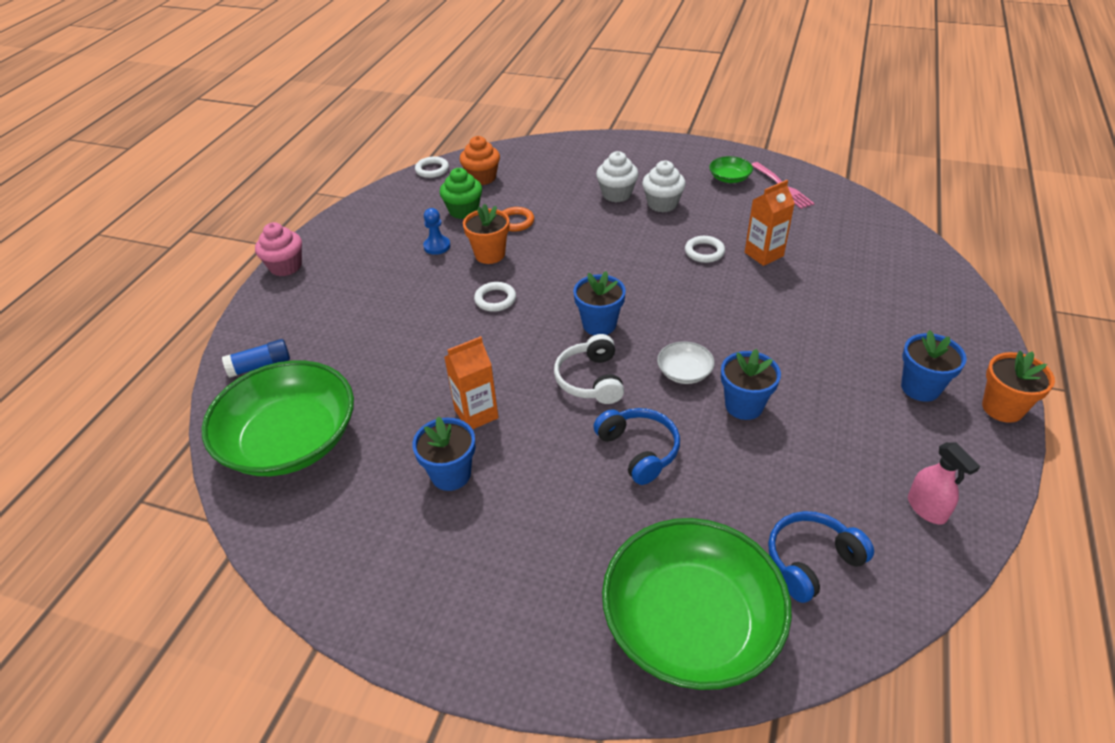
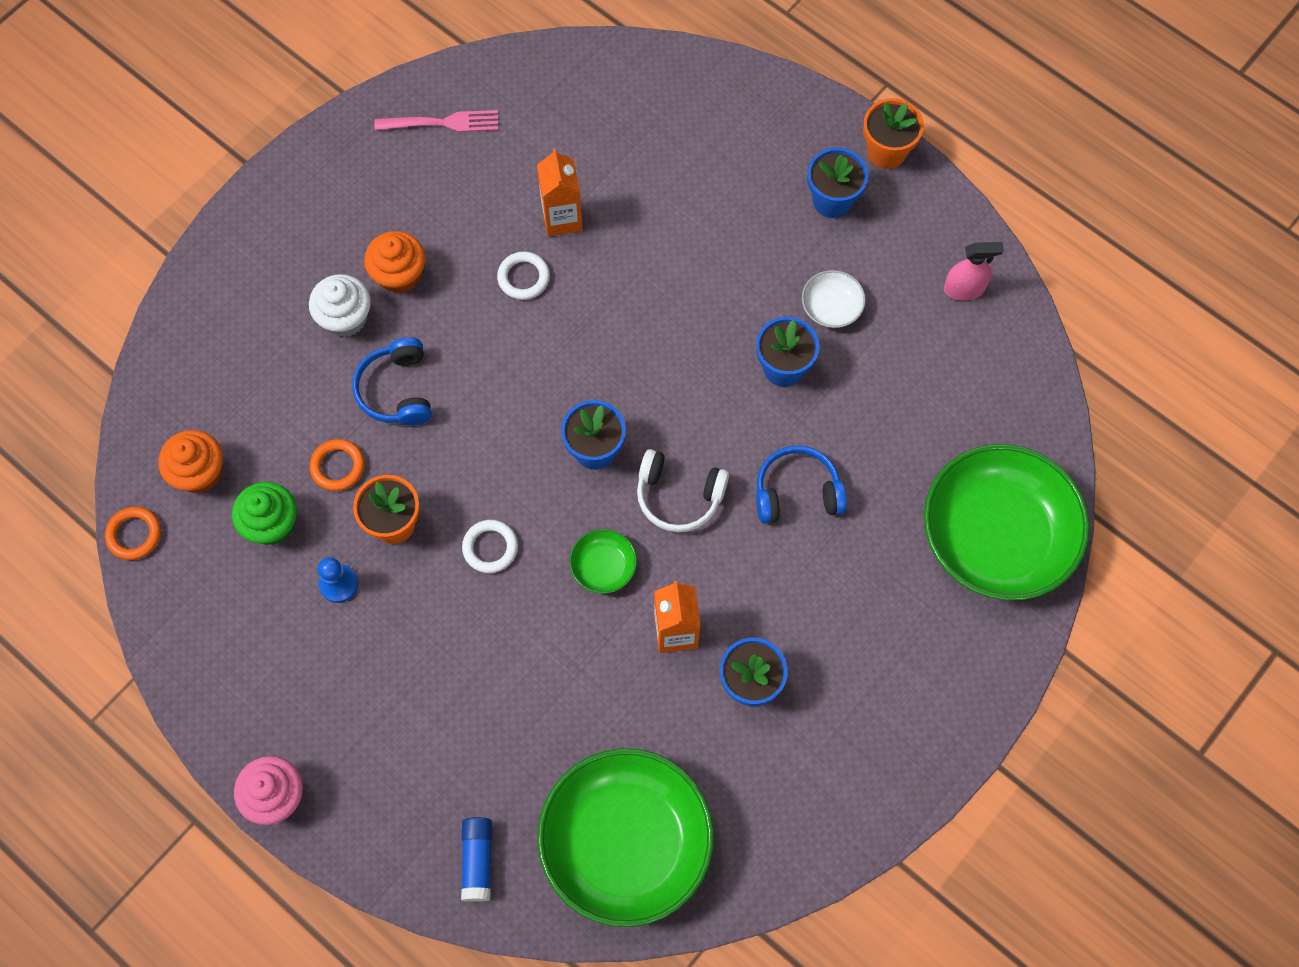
camera: 70 degrees left, 25 degrees up
white ring [415,156,449,178] -> orange ring [105,507,161,560]
white cupcake [642,161,686,212] -> orange cupcake [364,231,426,294]
white bowl [657,341,715,384] -> white bowl moved to [802,270,866,328]
green bowl [709,156,753,183] -> green bowl moved to [569,529,637,594]
blue headphones [768,511,874,603] -> blue headphones moved to [353,337,432,426]

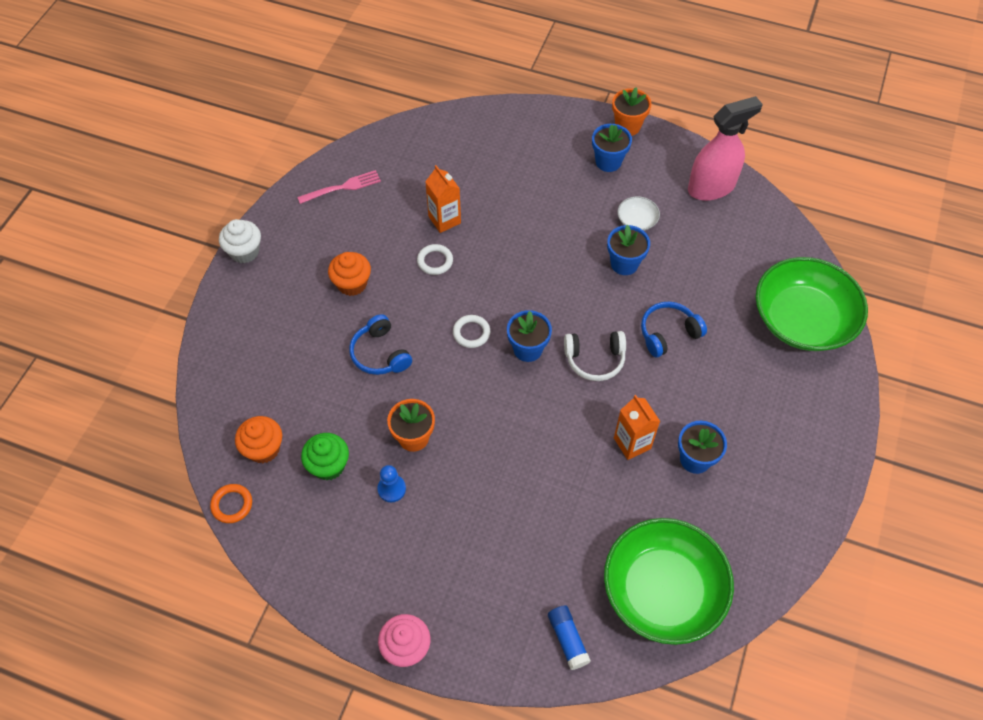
camera: 20 degrees left, 10 degrees down
white cupcake [309,274,371,337] -> white cupcake moved to [219,219,261,263]
orange ring [309,439,365,491] -> none
white ring [462,520,518,573] -> white ring moved to [453,315,490,348]
green bowl [569,529,637,594] -> none
pink spray bottle [944,242,1004,301] -> pink spray bottle [688,96,763,201], size x1.92

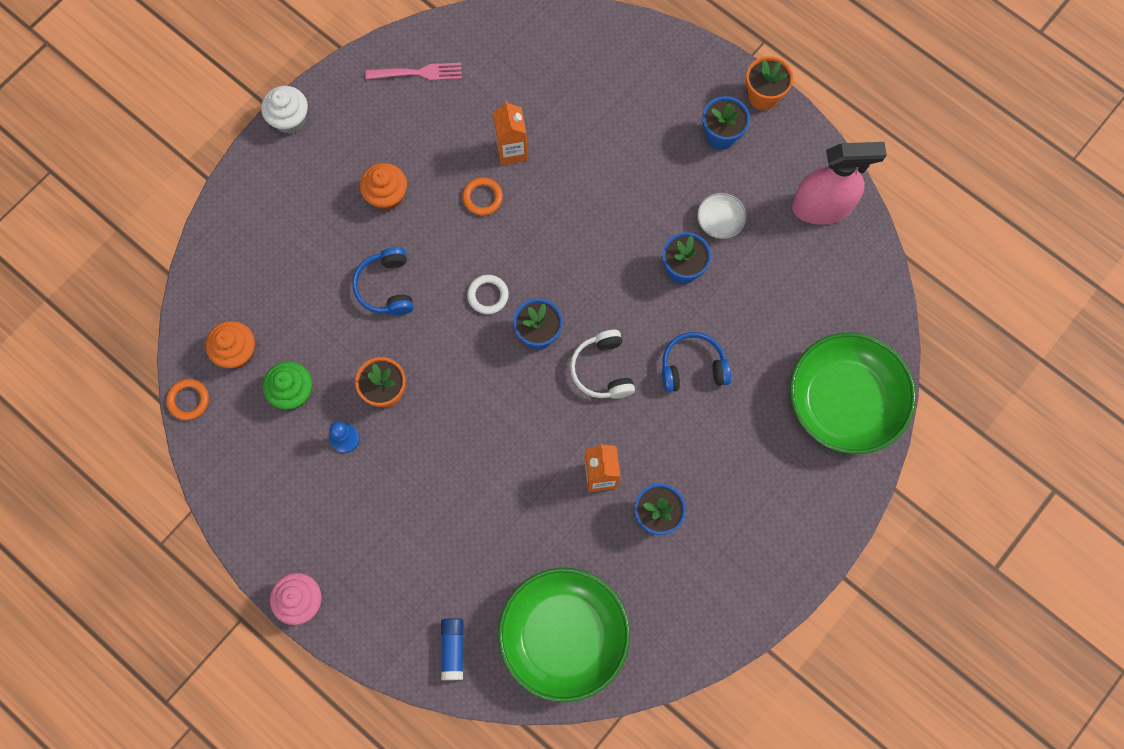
camera: 20 degrees right, 15 degrees up
white ring [417,244,453,275] -> orange ring [462,177,503,216]
white headphones [564,331,626,381] -> white headphones turned 60 degrees clockwise [570,330,635,399]

